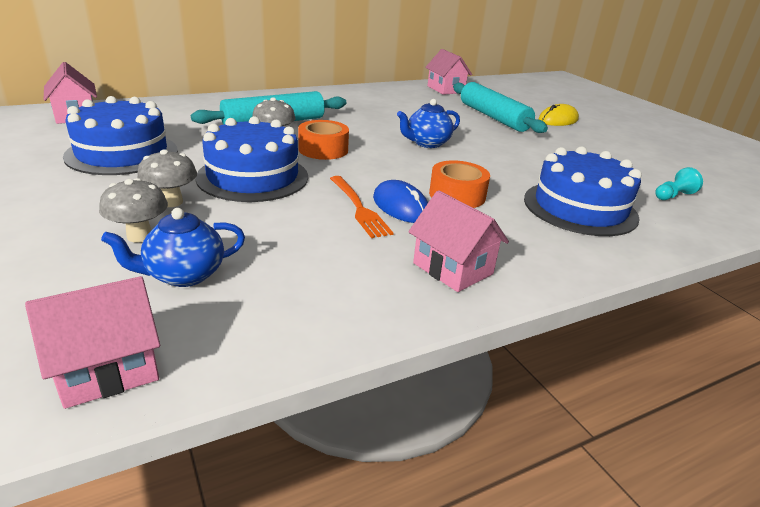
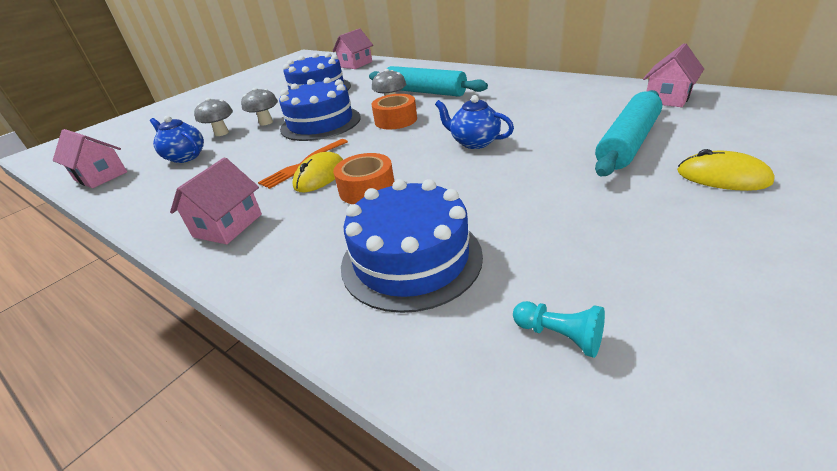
camera: 70 degrees right, 5 degrees up
blue mouse [373,180,428,223] -> yellow mouse [292,152,343,192]

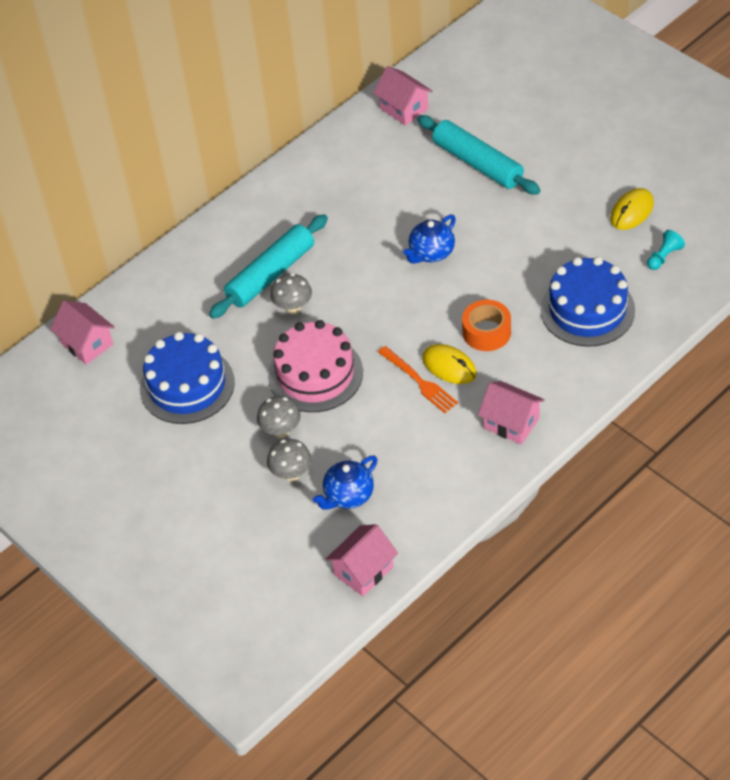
camera: 80 degrees left, 15 degrees up
blue cake [279,77,361,141] -> pink cake [268,320,363,412]
orange tape [372,94,417,129] -> none
yellow mouse [677,149,775,191] -> yellow mouse moved to [610,188,654,230]

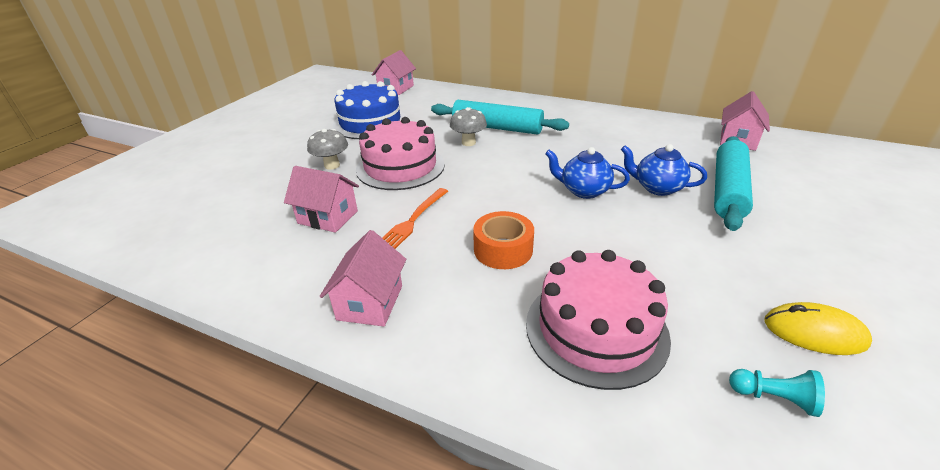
camera: 65 degrees right, 15 degrees down
grey mushroom [267,439,312,481] -> none
blue teapot [313,456,377,510] -> blue teapot moved to [621,144,707,196]
pink house [325,524,398,596] -> pink house moved to [284,166,359,233]
yellow mouse [422,344,477,384] -> none
blue cake [540,257,635,347] -> pink cake [526,250,671,390]

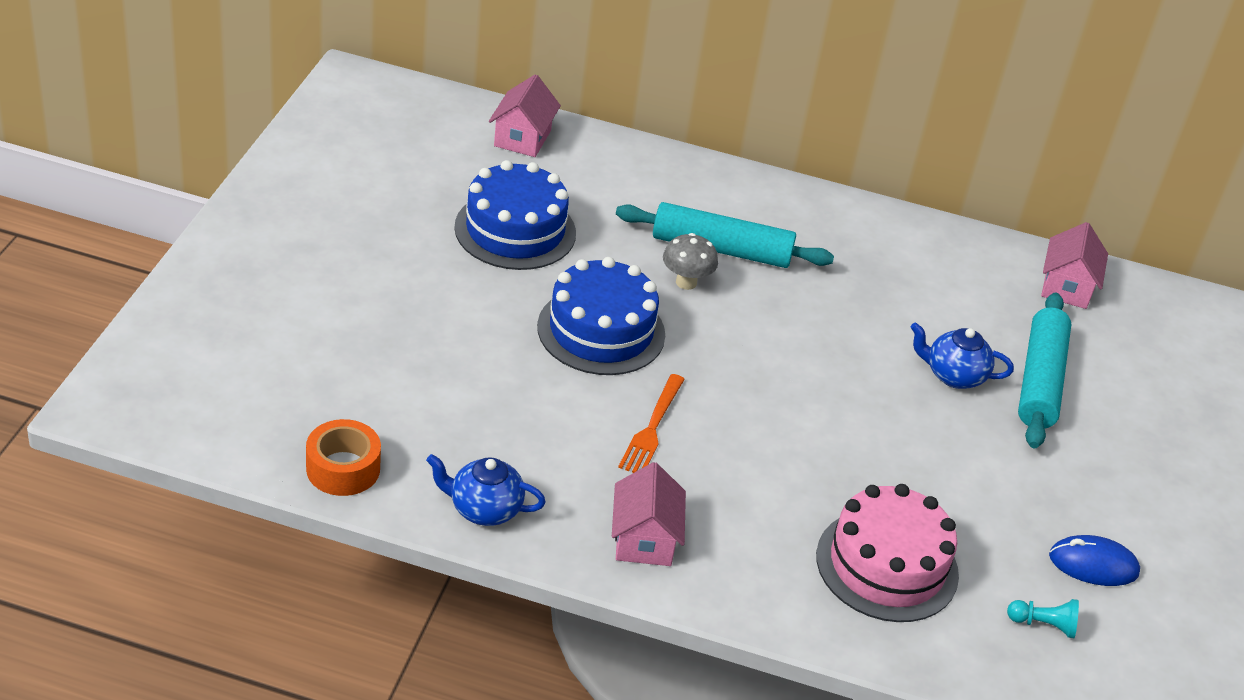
camera: 15 degrees left, 5 degrees up
pink house [284,166,359,233] -> none
grey mushroom [307,129,348,170] -> none
pink cake [356,117,445,190] -> blue cake [537,257,665,375]
orange tape [473,211,534,269] -> orange tape moved to [306,419,381,496]
blue teapot [545,147,630,199] -> blue teapot moved to [426,454,546,526]
yellow mouse [764,302,872,355] -> blue mouse [1049,535,1140,586]

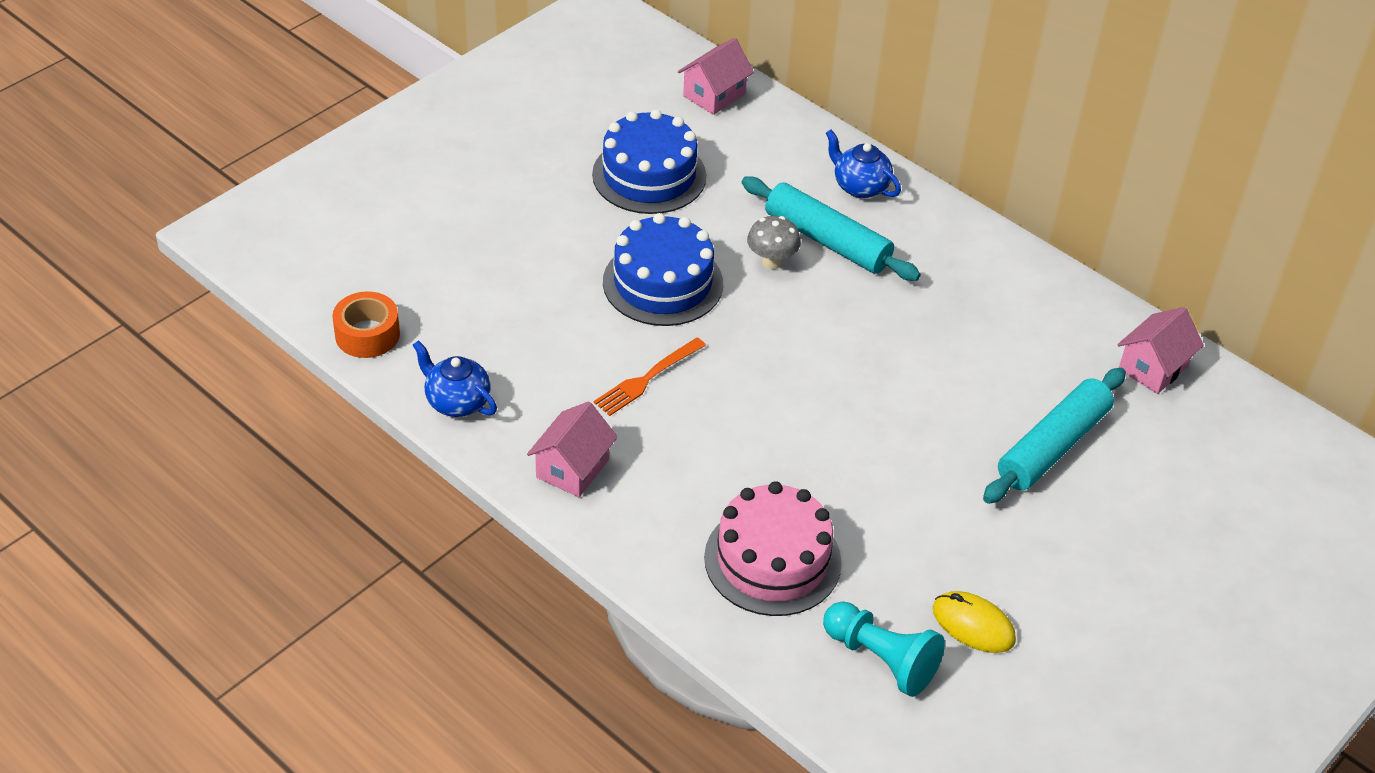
camera: 30 degrees right, 5 degrees up
blue teapot [910,322,1014,389] -> blue teapot moved to [826,130,901,198]
turquoise pawn [1007,599,1079,638] -> turquoise pawn [823,601,945,697], size x1.81
blue mouse [1049,535,1140,586] -> yellow mouse [933,591,1016,653]

